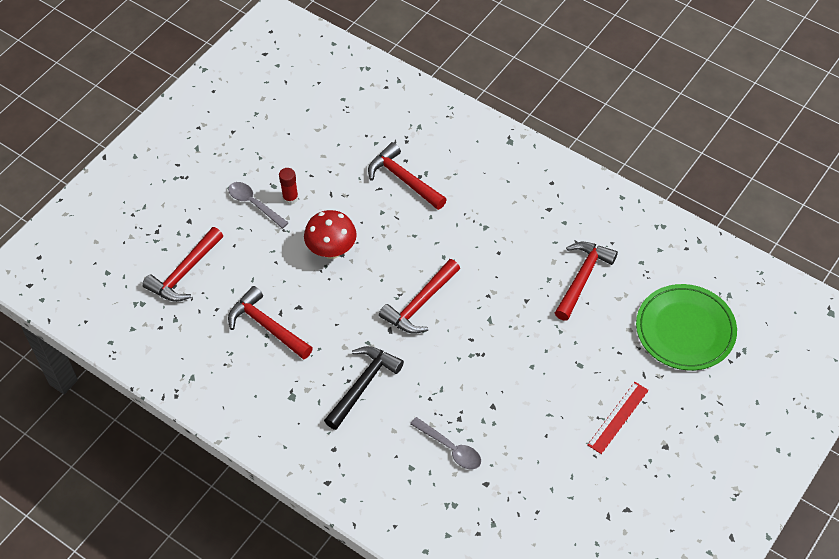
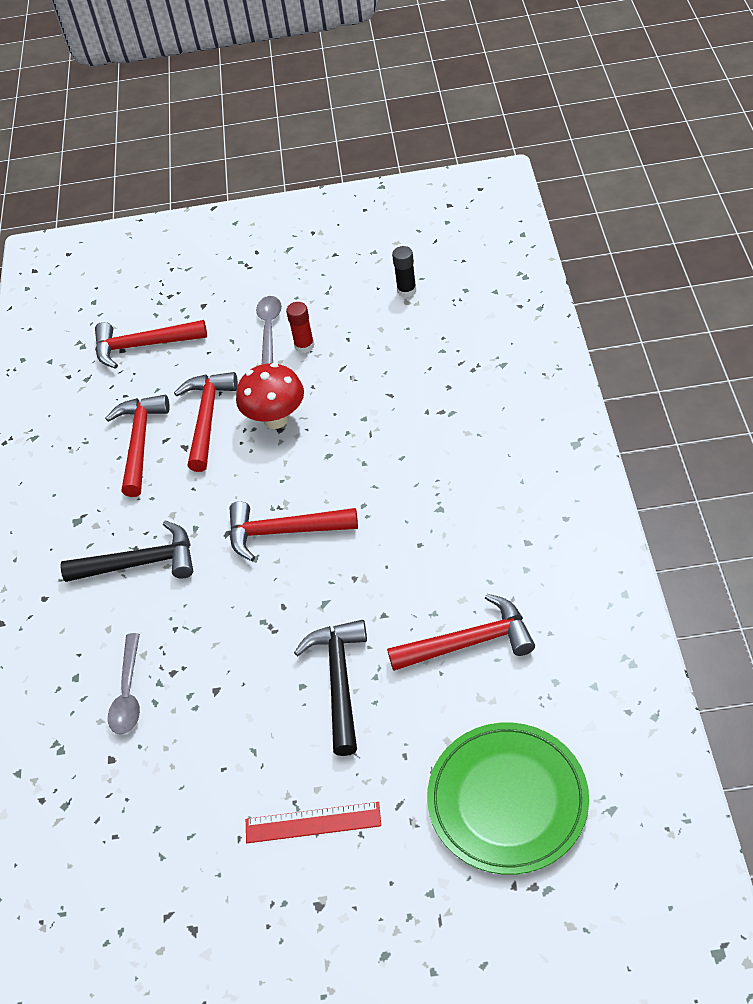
camera: 55 degrees right, 5 degrees down
red hammer [368,142,447,210] -> red hammer moved to [174,372,238,472]
none -> black hammer [294,620,367,756]
none -> black glue stick [392,246,416,298]

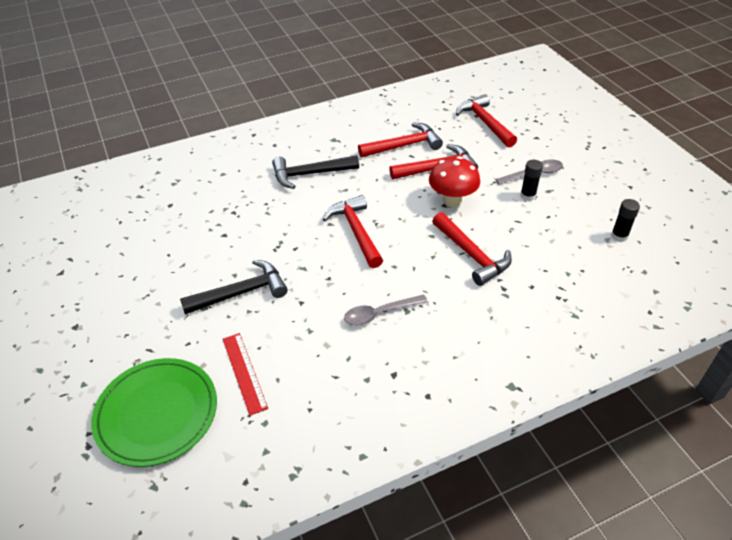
camera: 65 degrees right, 5 degrees down
black hammer [61,520,193,582] -> black hammer turned 105 degrees clockwise [272,155,359,189]
grey spoon [108,633,140,735] -> grey spoon moved to [344,295,428,326]
red ruler [246,802,381,843] -> red ruler moved to [223,333,268,416]
red glue stick [286,302,314,353] -> black glue stick [520,160,543,201]
red hammer [387,594,535,671] -> red hammer moved to [432,212,512,286]

